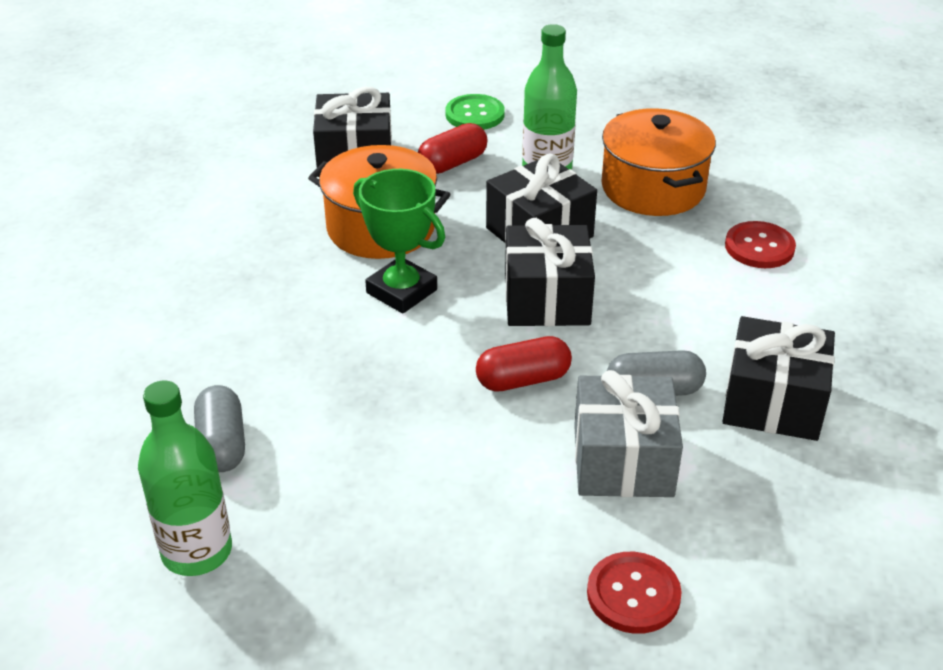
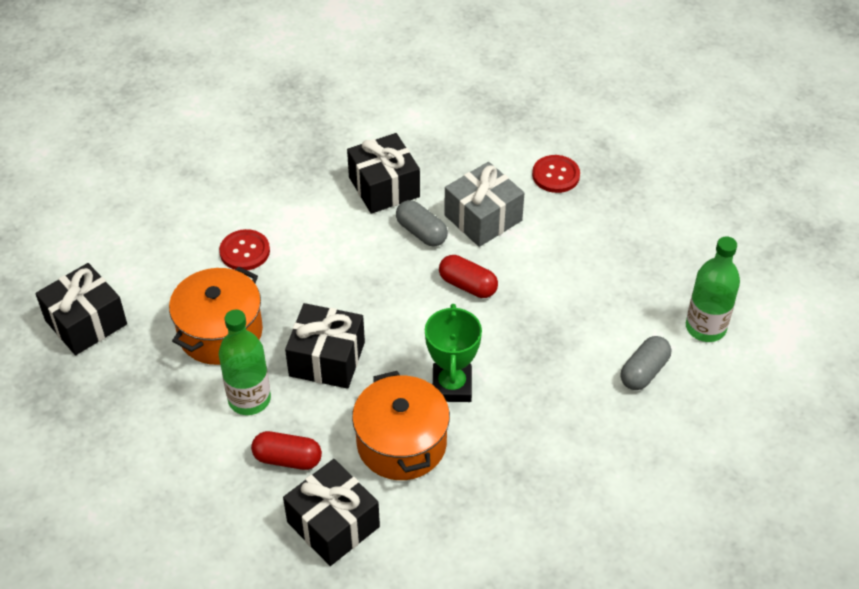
camera: 130 degrees left, 10 degrees up
green button [445,94,505,130] -> none
black gift [505,218,595,326] -> black gift moved to [35,263,127,355]

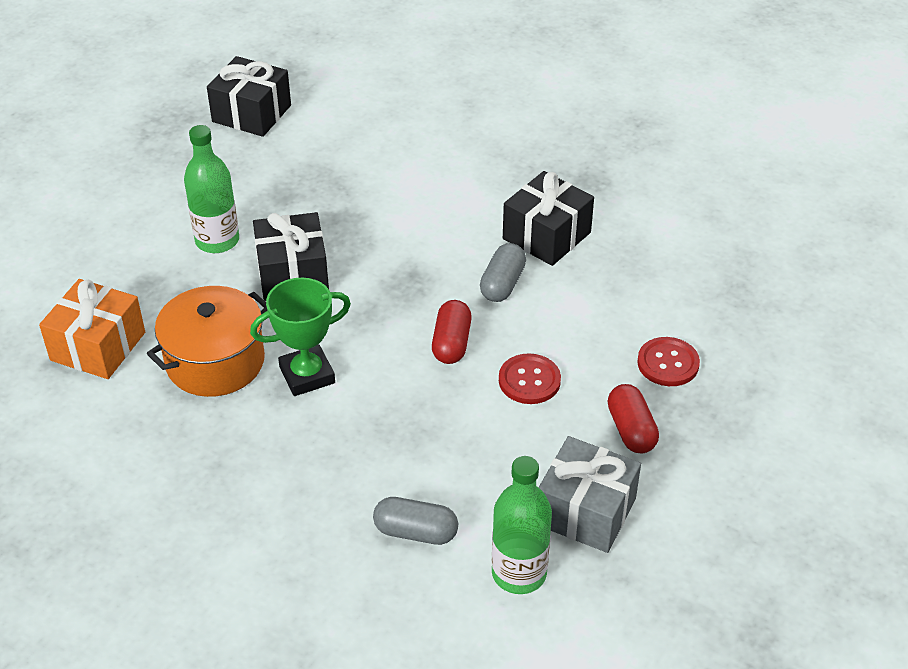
camera: 65 degrees right, 5 degrees down
orange pot [169,267,263,365] -> none
red button [219,229,270,270] -> red button moved to [499,353,561,404]
red capsule [251,431,322,470] -> red capsule moved to [608,384,659,454]
black gift [283,459,380,566] -> orange gift [39,279,145,379]
grey gift [444,162,524,247] -> grey gift moved to [538,436,641,553]

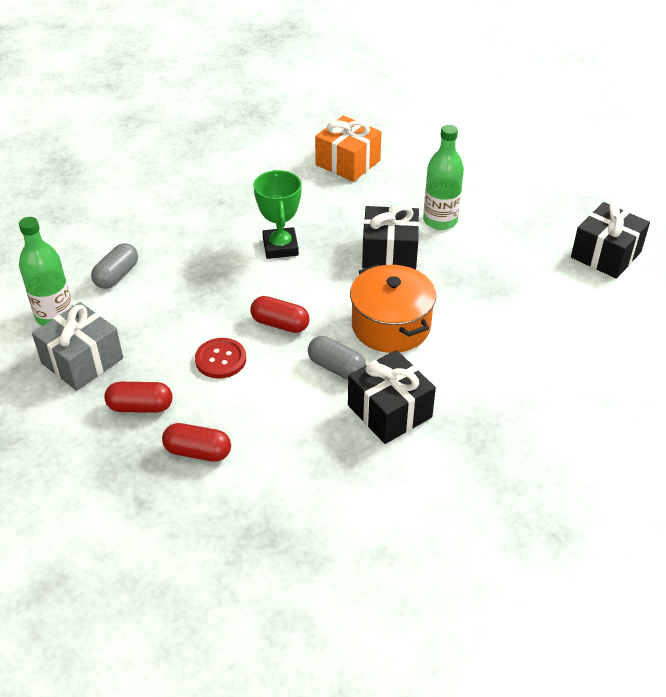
camera: 105 degrees right, 0 degrees up
orange pot [147,286,267,397] -> orange pot moved to [350,264,436,353]
red button [637,337,700,386] -> red capsule [162,423,231,462]

